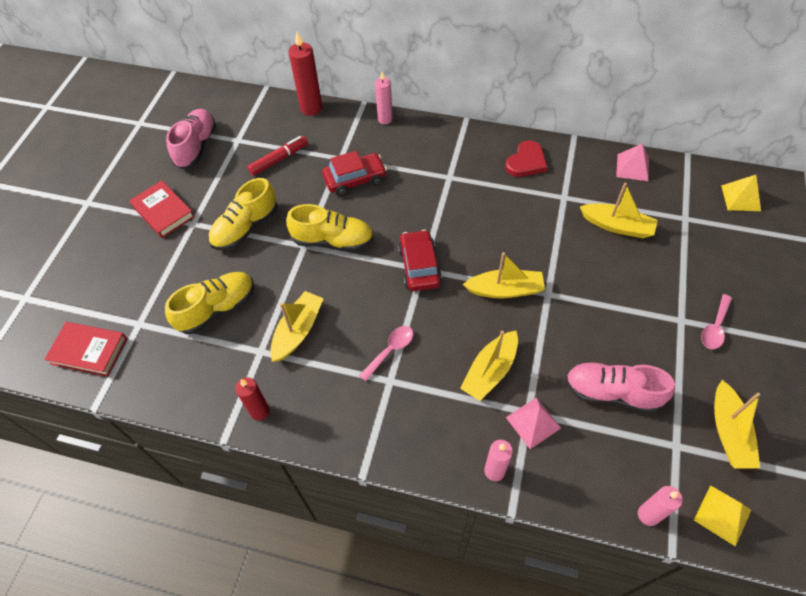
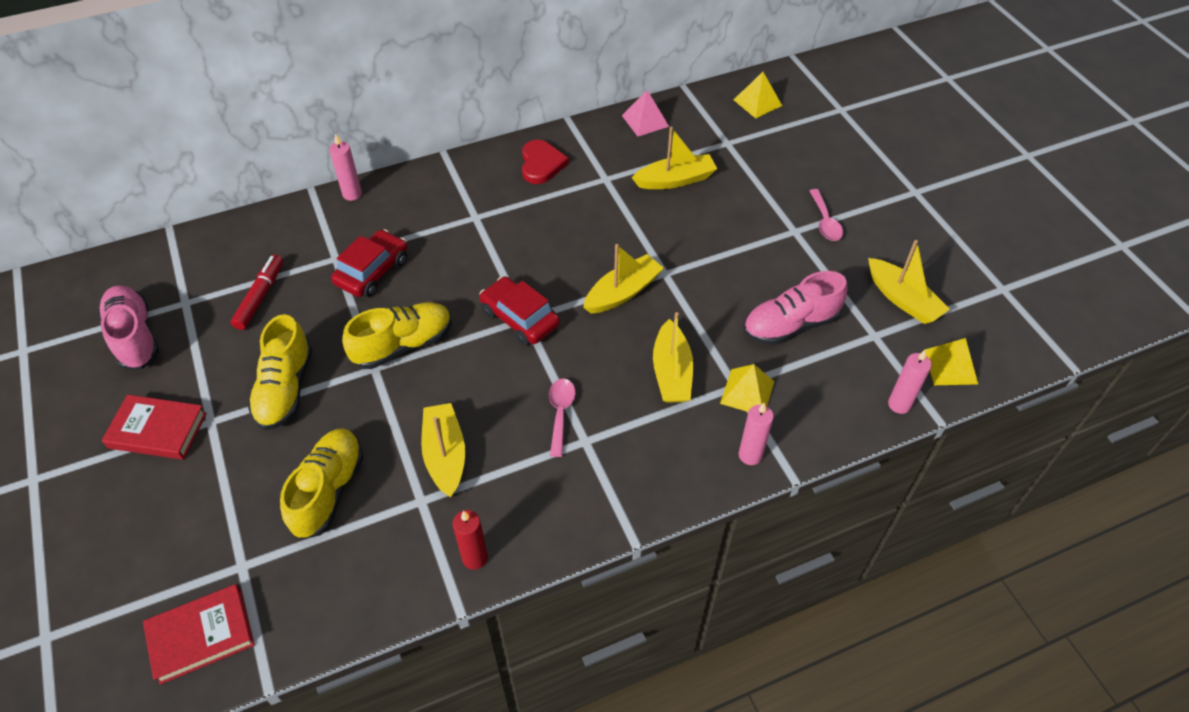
camera: 40 degrees left, 5 degrees down
red candle [288,32,322,116] -> none
pink pyramid [506,397,561,449] -> yellow pyramid [720,364,775,412]

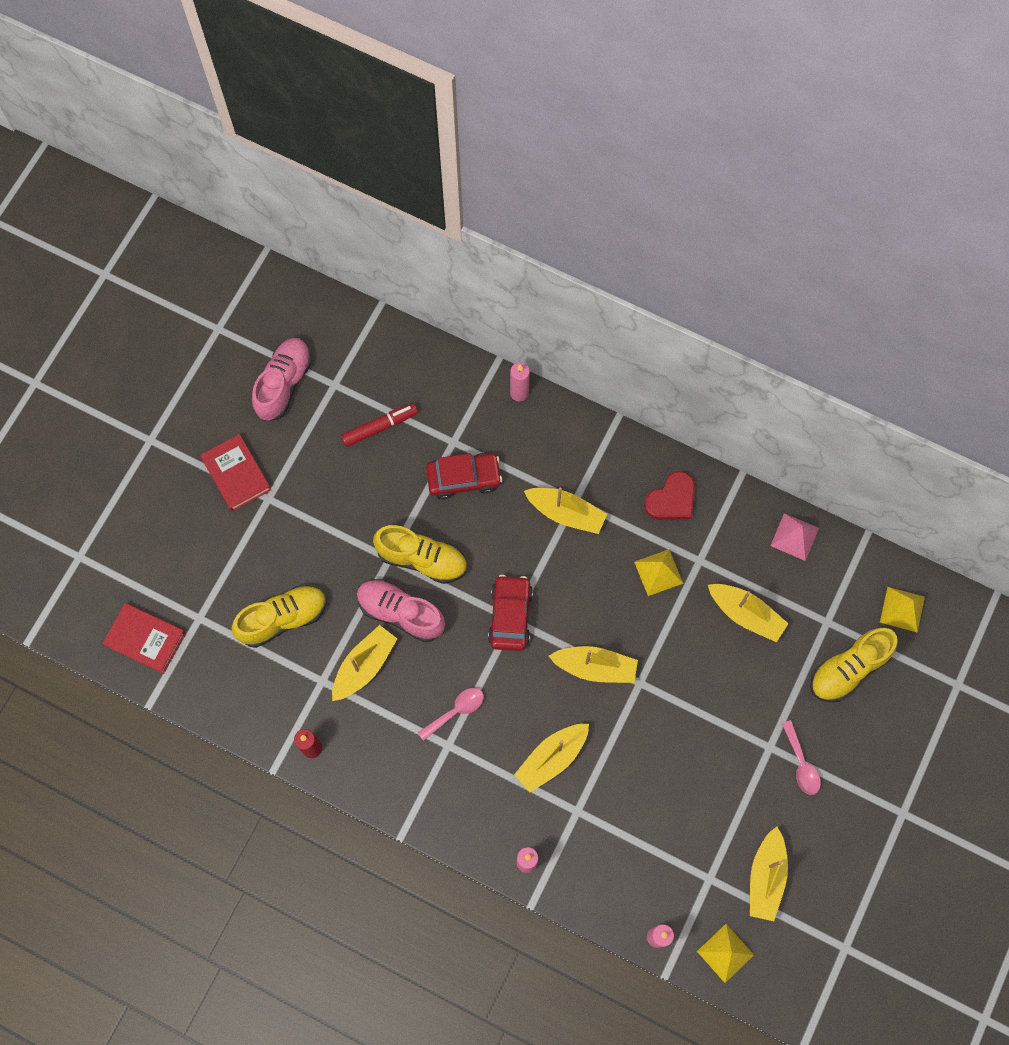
camera: 50 degrees right, 20 degrees up
yellow shoe [248,314,312,430] -> yellow shoe moved to [810,628,898,702]
yellow pyramid [720,364,775,412] -> yellow pyramid moved to [634,549,683,596]
pink shoe [743,271,848,345] -> pink shoe moved to [357,579,445,642]
pink spoon [810,189,843,241] -> pink spoon turned 60 degrees counterclockwise [782,720,821,795]
none -> yellow boat [524,487,607,534]

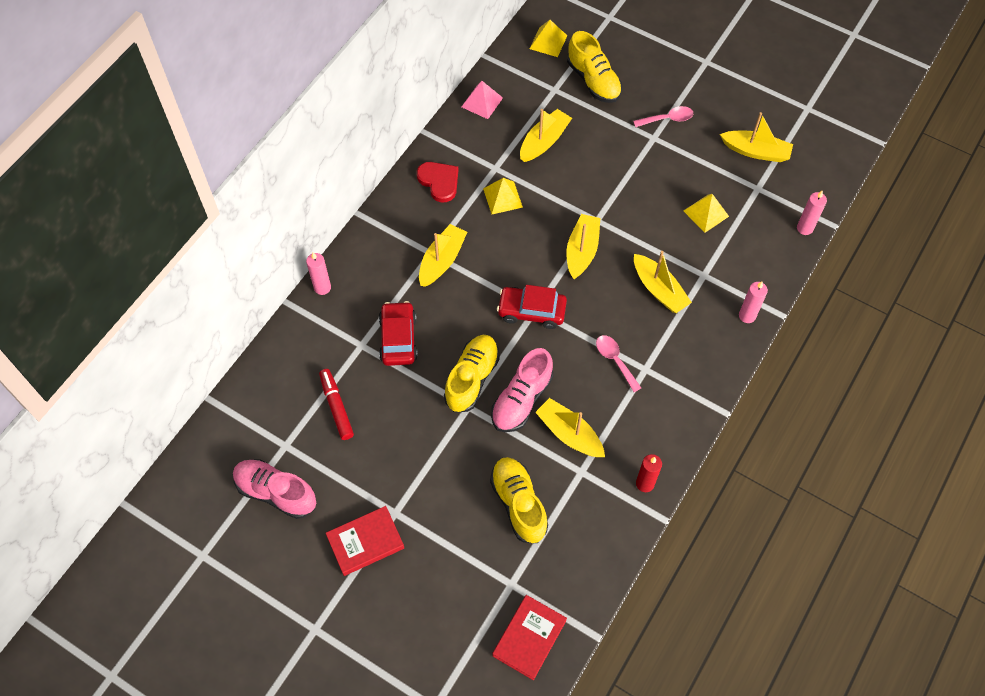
camera: 85 degrees left, 10 degrees down
yellow pyramid [697,924,754,983] -> yellow pyramid moved to [684,194,729,233]

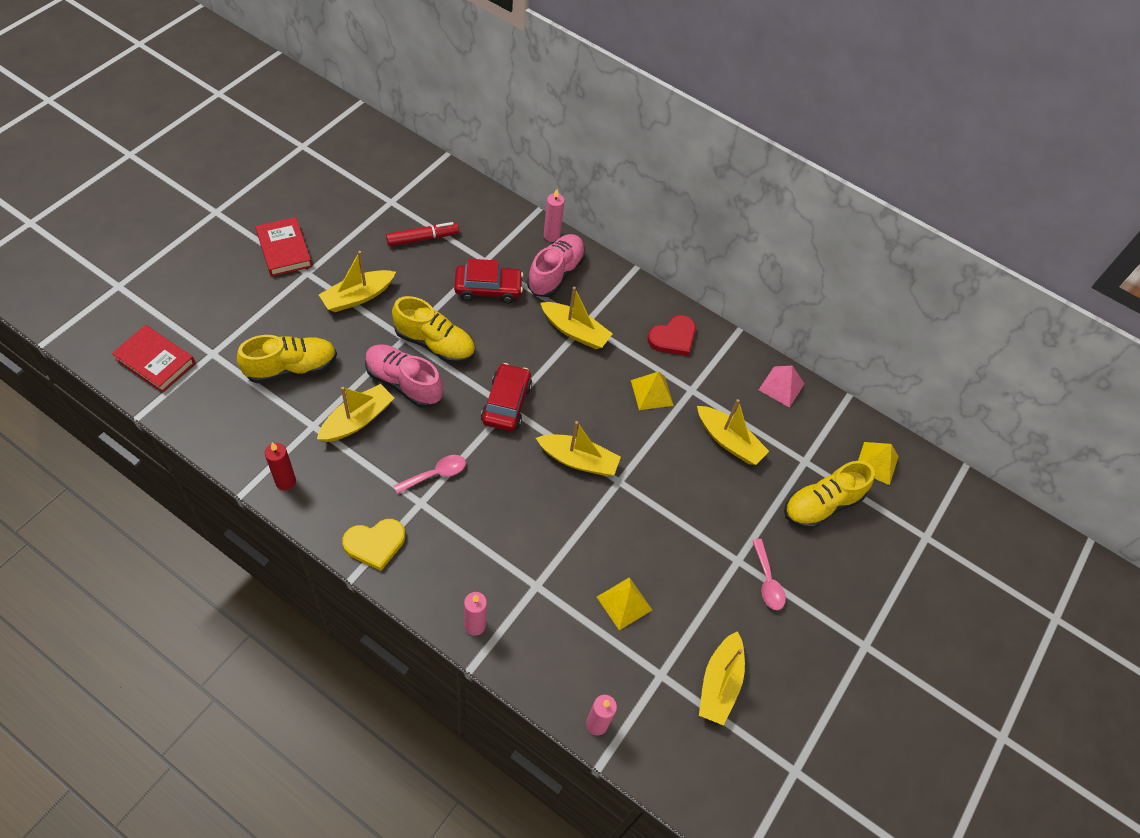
camera: 85 degrees right, 5 degrees down
pink shoe [233,459,316,519] -> pink shoe moved to [527,234,585,297]
yellow boat [634,251,692,313] -> yellow boat moved to [319,251,396,312]
none -> yellow heart [342,519,405,571]

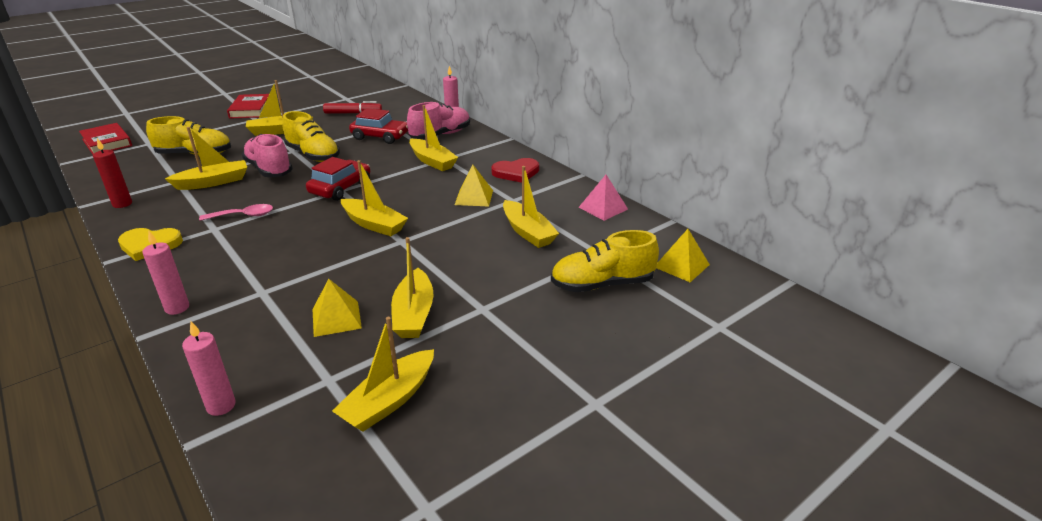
camera: 25 degrees right, 25 degrees down
pink spoon [752,539,786,610] -> none
none -> yellow boat [391,237,433,338]

